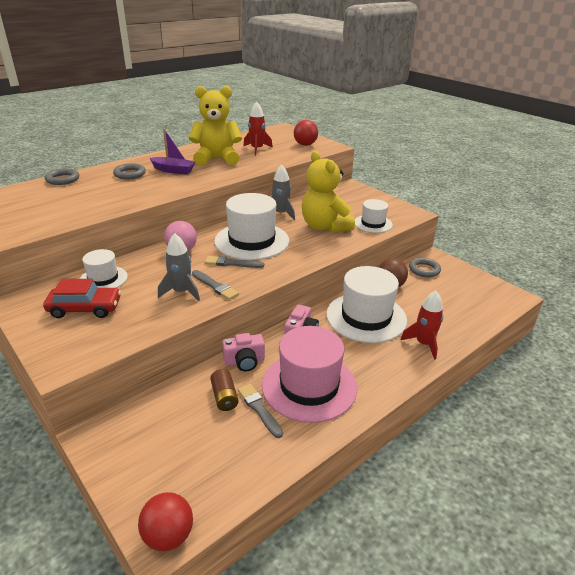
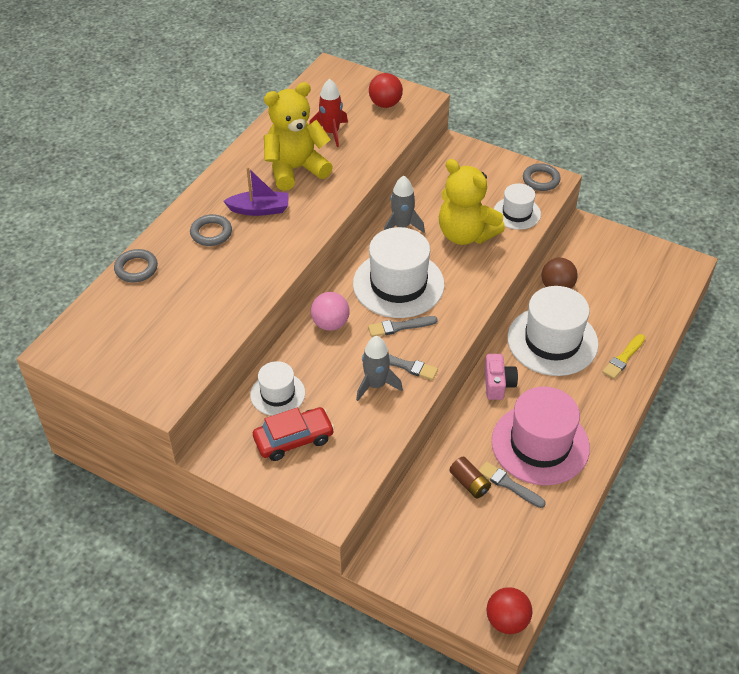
camera: 20 degrees left, 15 degrees up
pink camera [222,333,265,372] -> none
red rocket [400,291,443,360] -> yellow brush [602,334,645,379]
grey ring [409,258,441,277] -> grey ring moved to [523,163,561,191]

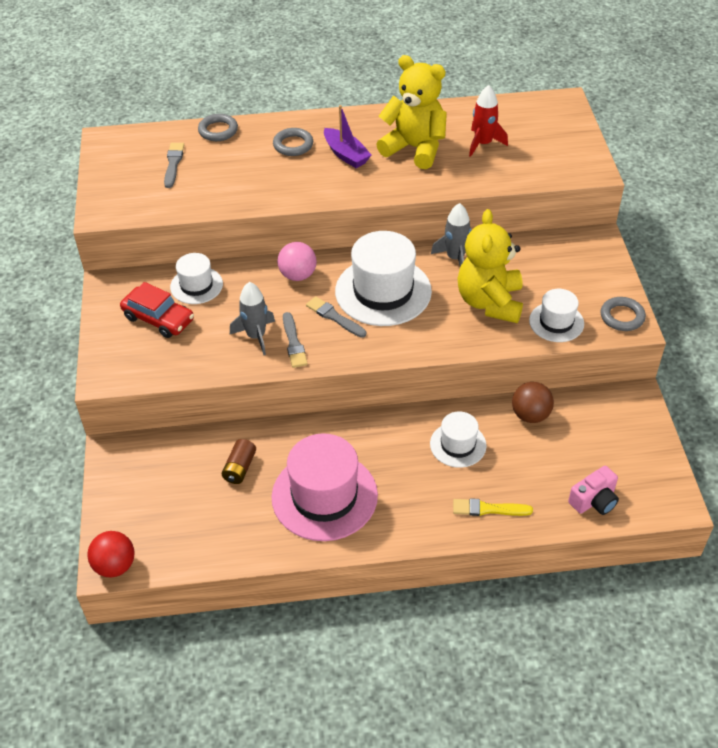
camera: 55 degrees right, 0 degrees up
red ball [369,73,403,108] -> none
grey brush [479,461,546,508] -> grey brush moved to [164,143,184,188]
pink camera [484,354,518,400] -> pink camera moved to [568,466,619,515]
white hat [508,286,599,376] -> white hat [430,411,487,468], size x0.55

